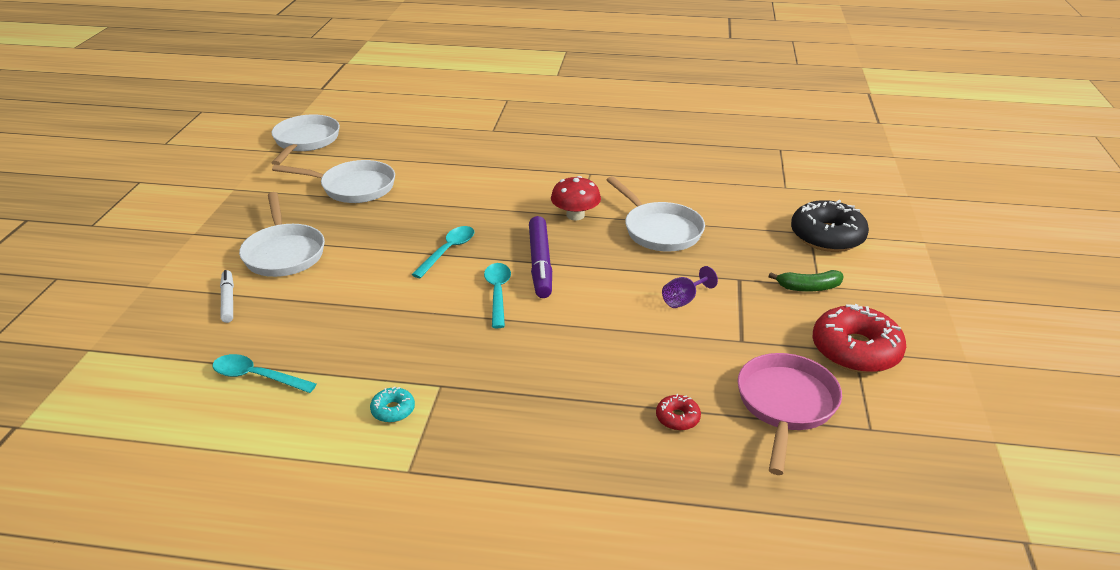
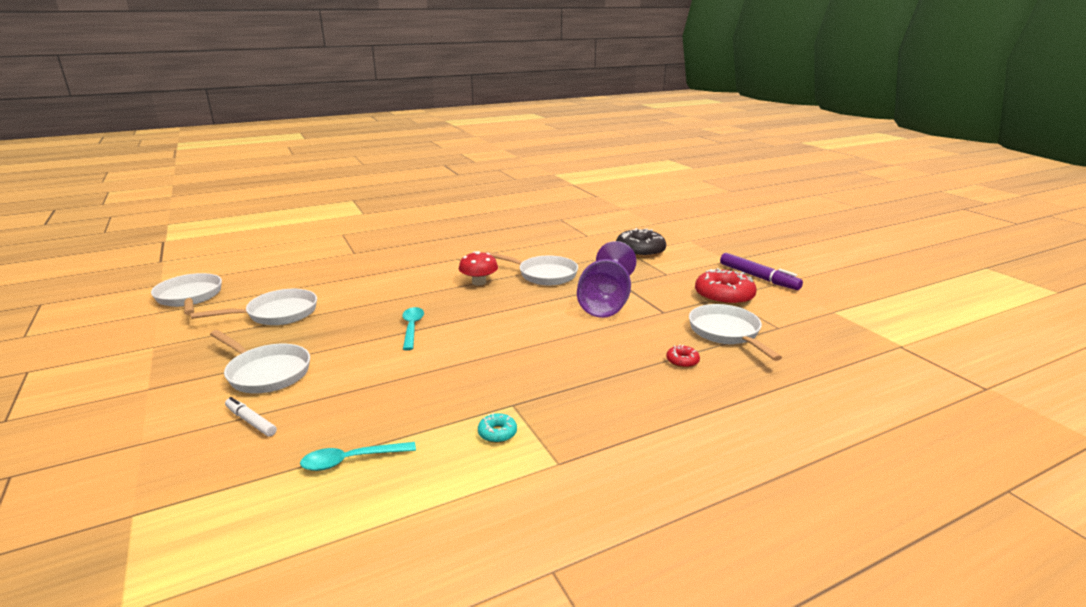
camera: 35 degrees left, 10 degrees down
turquoise spoon [484,263,511,328] -> none
purple marker [529,216,552,298] -> purple marker moved to [720,253,803,290]
purple goblet [662,266,718,308] -> purple goblet [577,241,636,318], size x2.47
pink pan [738,353,842,475] -> white pan [689,304,782,361]
green banana [769,270,844,292] -> none

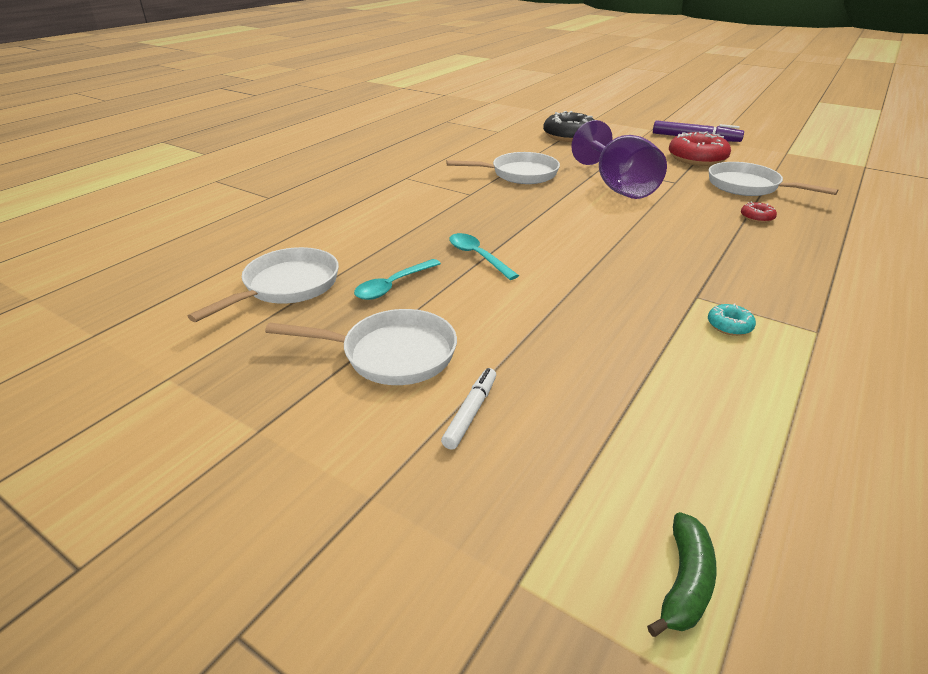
camera: 30 degrees left, 10 degrees up
white pan [151,273,222,315] -> none
white marker [225,397,277,436] -> white marker turned 105 degrees clockwise [441,368,496,450]
turquoise spoon [300,442,416,471] -> turquoise spoon moved to [354,259,441,300]
red mushroom [459,251,498,285] -> none
none -> green banana [647,512,716,637]

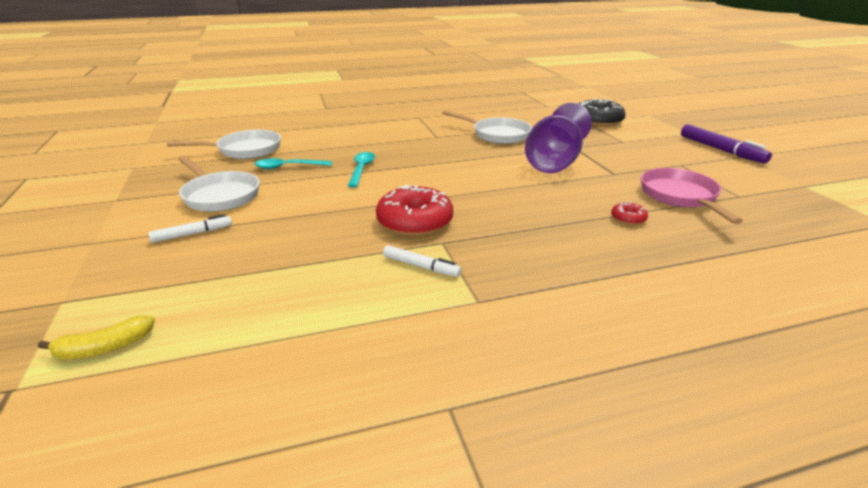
camera: 40 degrees right, 5 degrees down
green banana [647,512,716,637] -> yellow banana [38,315,155,359]
red donut [669,131,731,166] -> red donut moved to [376,185,453,236]
turquoise donut [708,303,756,336] -> white marker [383,245,461,277]
white pan [709,162,838,196] -> pink pan [641,168,743,224]

